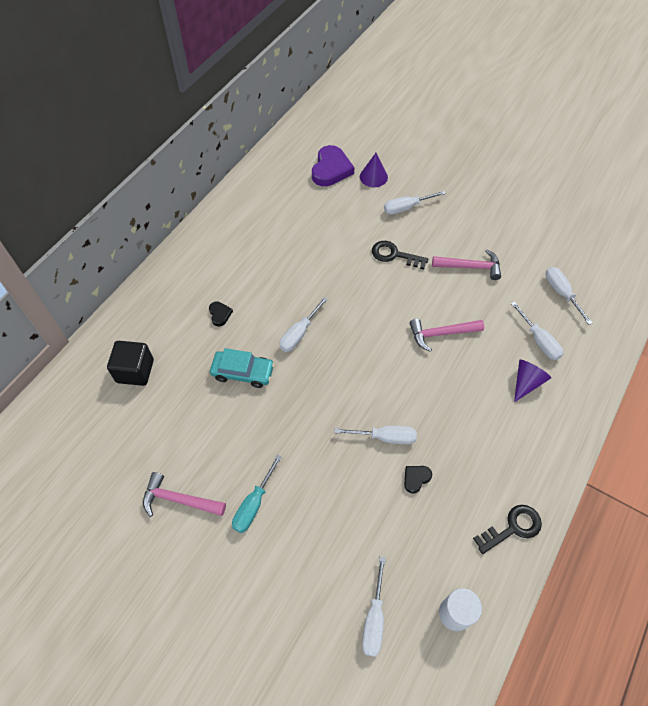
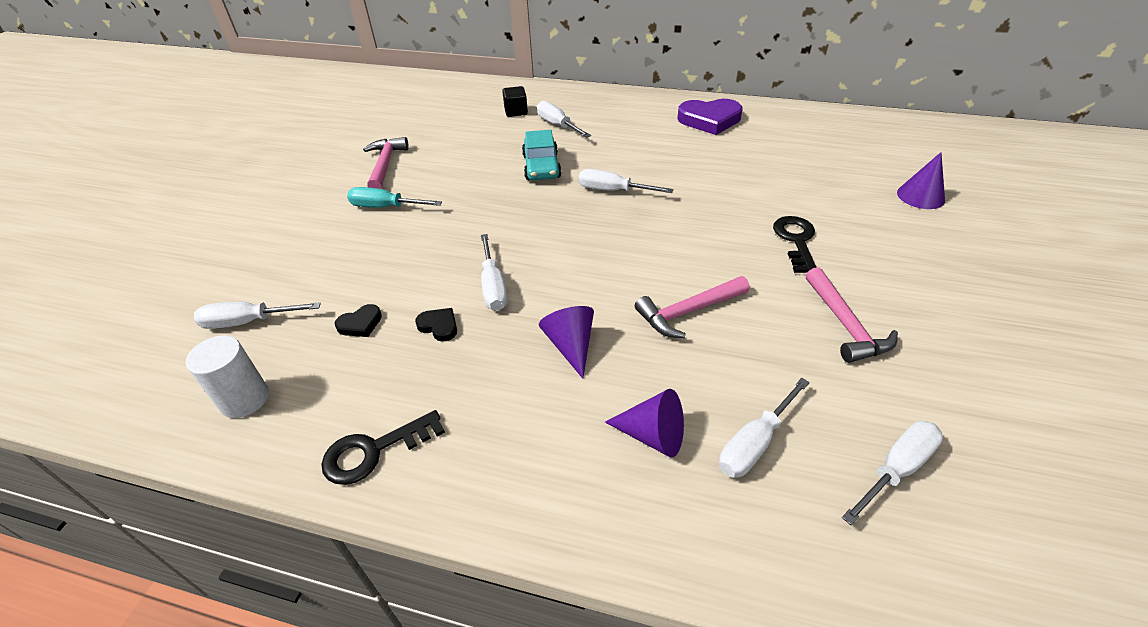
camera: 75 degrees right, 15 degrees down
black cube [107,341,154,386] -> black cube [502,86,528,117], size x0.65
black heart [209,301,233,327] -> black heart moved to [335,304,382,337]
purple heart [312,145,354,186] -> purple heart moved to [677,99,743,135]
white screwdriver [384,191,446,214] -> white screwdriver moved to [537,101,591,137]
pink hammer [409,319,484,352] -> pink hammer turned 90 degrees counterclockwise [635,276,750,338]
black key [473,505,542,554] -> black key turned 105 degrees clockwise [321,410,445,485]
none -> purple cone [539,306,594,379]

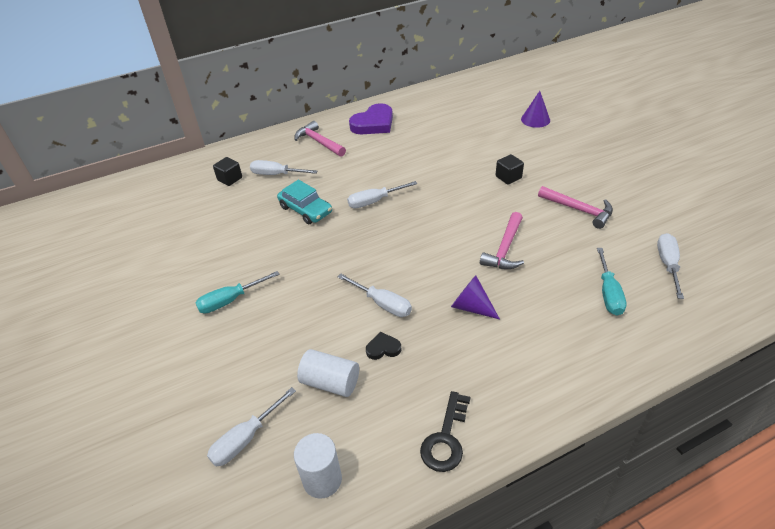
camera: 40 degrees left, 0 degrees up
black heart [335,304,382,337] -> white cylinder [297,349,359,397]
pink hammer [363,137,409,189] -> pink hammer moved to [294,121,346,157]
purple cone [605,389,684,458] -> none
white screwdriver [719,378,810,478] -> turquoise screwdriver [597,248,626,316]
black key [773,216,816,273] -> black cube [496,154,524,185]

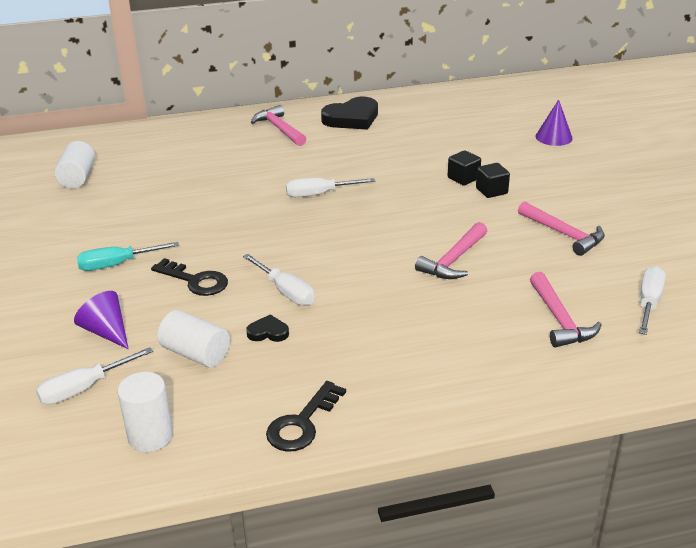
camera: 10 degrees right, 10 degrees down
black cube [213,157,242,186] -> black cube moved to [448,150,481,185]
white screwdriver [250,160,317,175] -> none
turquoise car [277,180,332,224] -> none
purple heart [349,103,393,134] -> black heart [321,97,378,130]
purple cone [451,275,500,319] -> purple cone moved to [74,291,129,349]
turquoise screwdriver [597,248,626,316] -> pink hammer [530,272,602,347]
none -> white cylinder [54,141,95,189]
none -> black key [151,258,228,296]

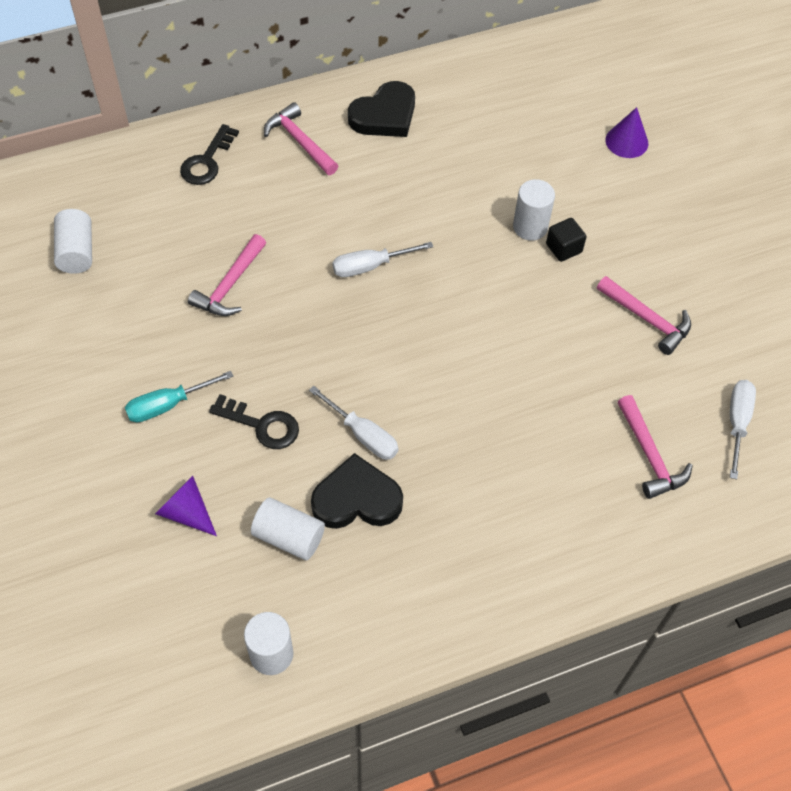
camera: 10 degrees left, 25 degrees up
white screwdriver [36,347,153,405] -> none
black heart [246,314,289,342] -> black heart [311,453,403,529], size x2.08
black key [266,381,346,452] -> black key moved to [180,124,239,185]
pink hammer [415,222,487,279] -> pink hammer moved to [188,234,266,316]
black cube [448,150,481,185] -> white cylinder [513,179,555,241]

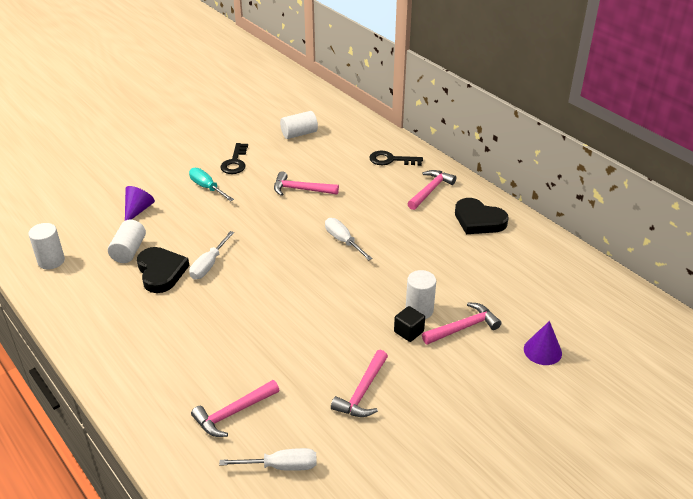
camera: 75 degrees right, 20 degrees down
black key [209,394,299,449] -> black key moved to [220,143,248,174]
none -> pink hammer [422,302,502,345]

